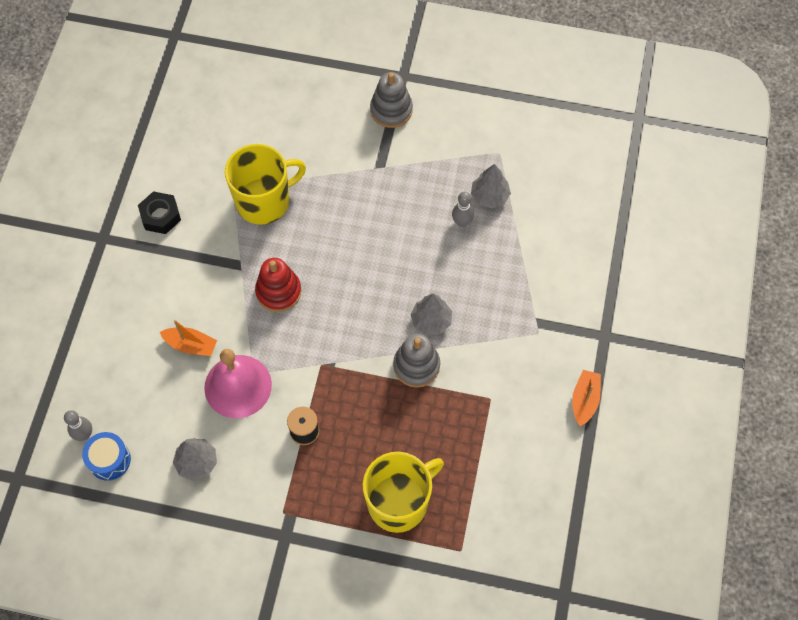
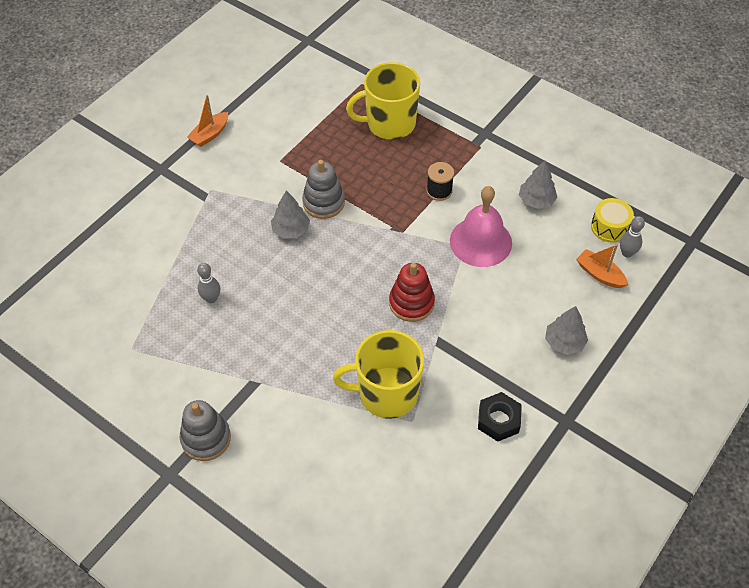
camera: 155 degrees left, 10 degrees down
blue drum [82,432,131,481] -> yellow drum [591,198,634,243]
orange boat [160,320,217,356] -> orange boat moved to [576,244,628,288]
grey tree [471,164,511,208] -> grey tree moved to [545,306,588,355]

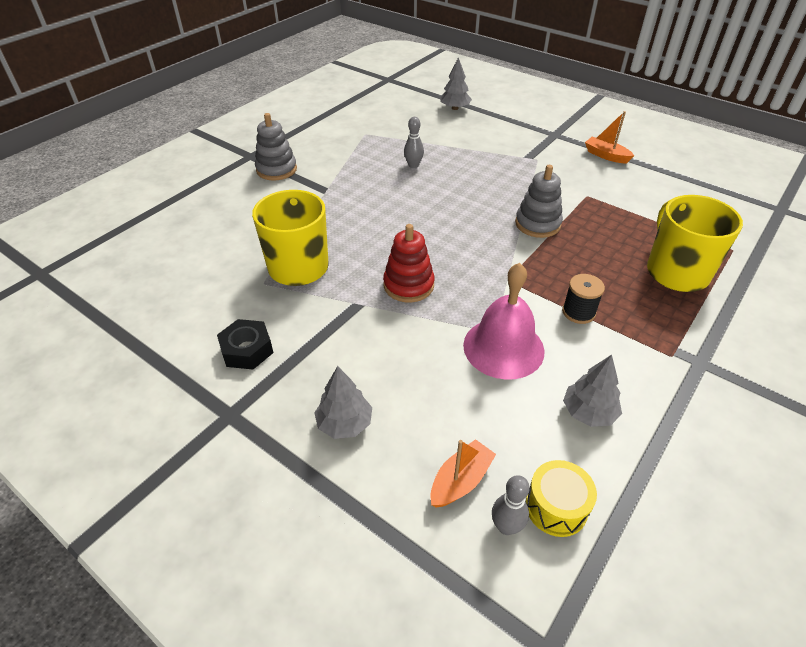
camera: 90 degrees right, 10 degrees down
grey tree [271,191,310,238] -> grey tree moved to [440,57,472,110]

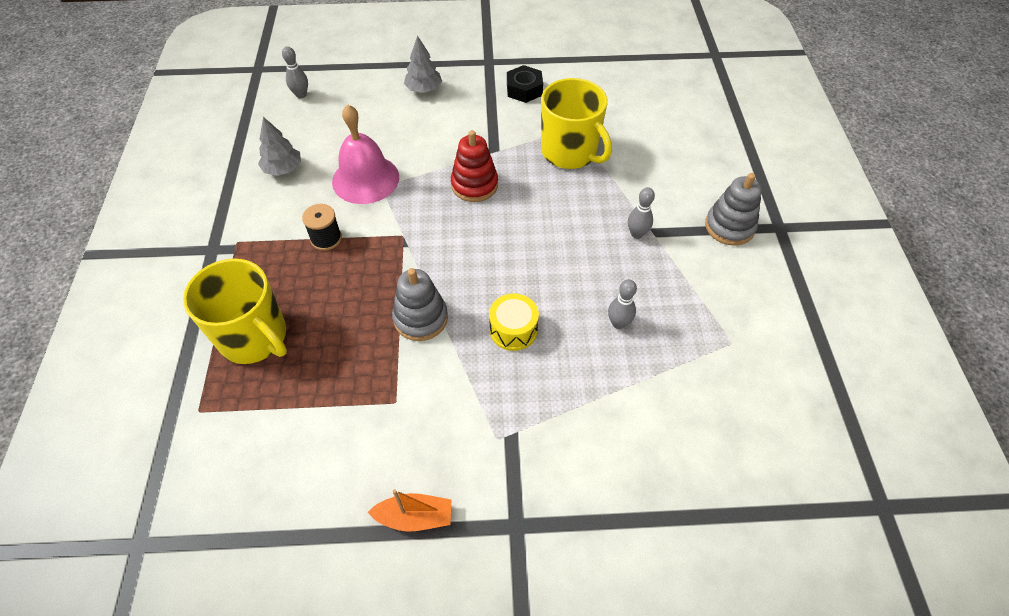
camera: 140 degrees right, 10 degrees up
orange boat [430,439,496,508] -> none
grey tree [440,57,472,110] -> none
yellow drum [526,460,597,537] -> yellow drum moved to [489,294,539,351]
none -> grey bowling pin [628,187,655,239]

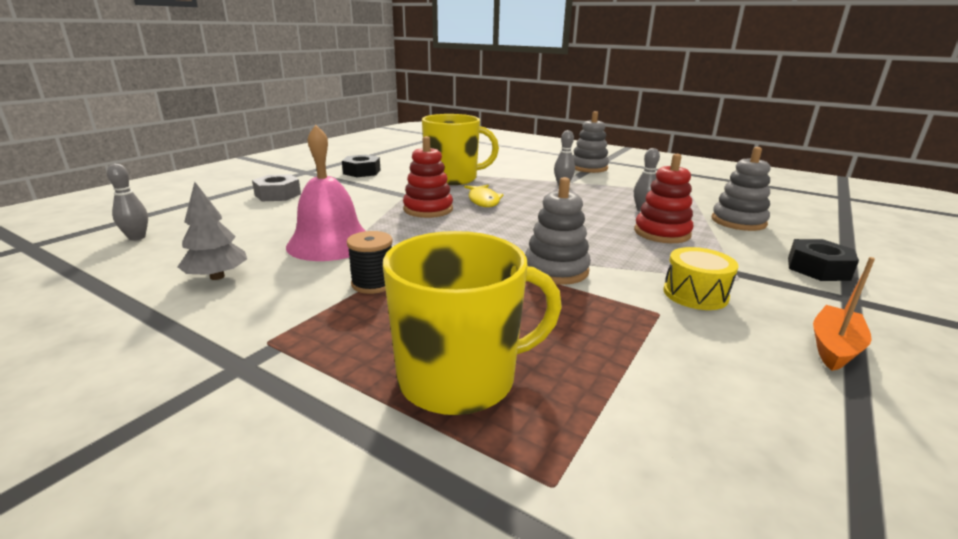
camera: 55 degrees left, 30 degrees down
grey tree [404,36,442,93] -> grey nut [252,174,301,201]
yellow drum [489,294,539,351] -> yellow drum moved to [663,247,739,310]
none -> yellow fish [464,185,504,207]
none -> red stacking toy [634,154,693,243]
none -> grey stacking toy [712,147,770,231]
none -> black nut [788,239,859,281]

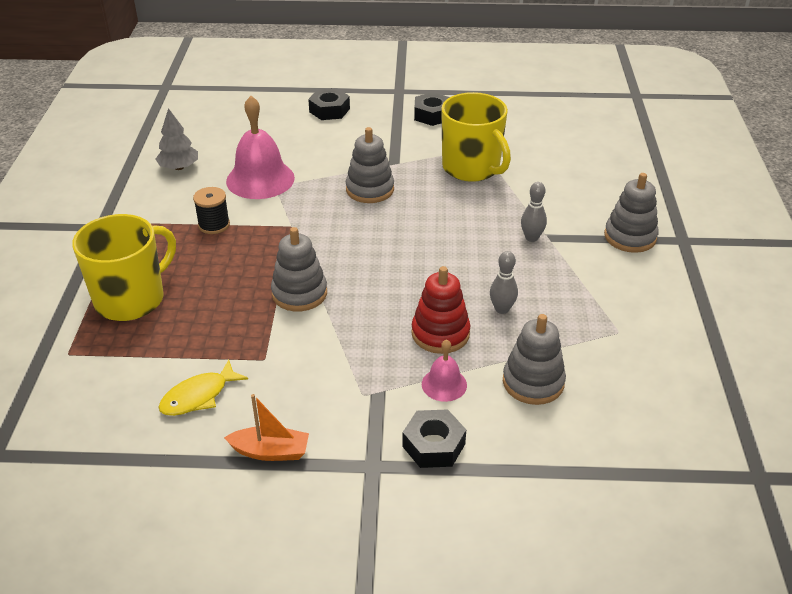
camera: 60 degrees right, 15 degrees up
grey bowling pin [107,164,148,241] -> none
grey nut [252,174,301,201] -> black nut [308,88,350,120]
yellow mug [383,231,562,415] -> yellow mug turned 90 degrees counterclockwise [72,214,176,321]
red stacking toy [403,136,453,218] -> grey stacking toy [346,127,394,203]
yellow fish [464,185,504,207] -> yellow fish moved to [158,359,248,416]
yellow drum [663,247,739,310] -> none
none -> pink bell [422,339,467,402]

